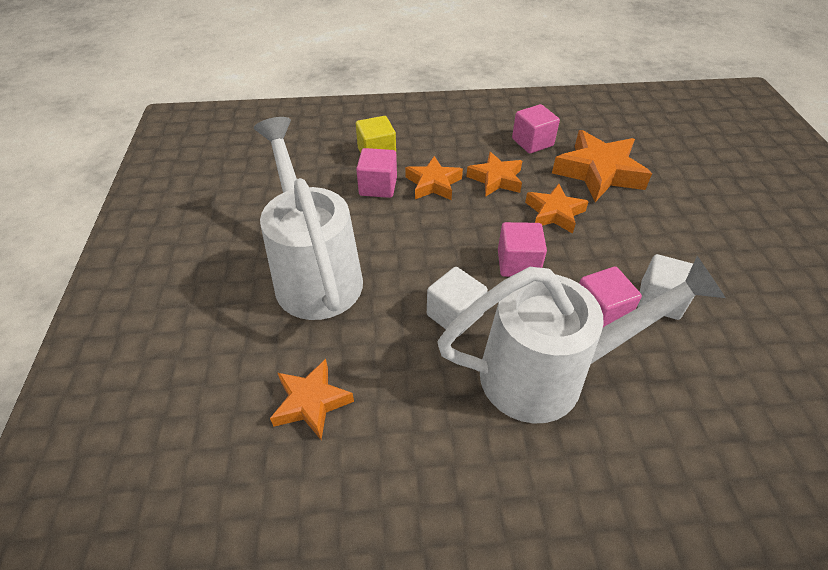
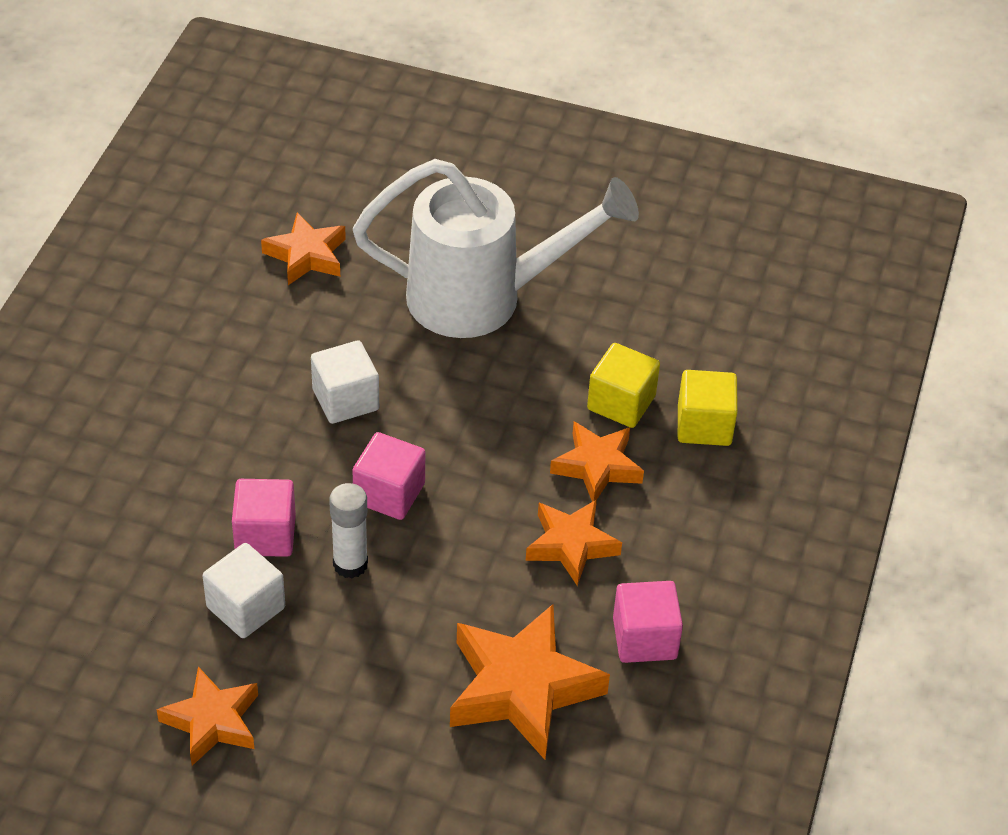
camera: 110 degrees right, 0 degrees up
pink cube [356,148,397,198] -> yellow cube [587,343,660,428]
white watering can [437,256,726,423] -> none
orange star [525,184,589,234] -> orange star moved to [156,667,258,766]
none -> white glue stick [329,483,368,578]

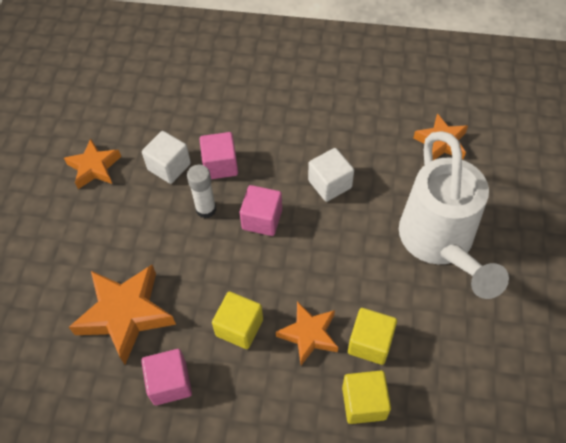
camera: 85 degrees right, 10 degrees up
orange star [526,499,622,586] -> yellow cube [212,291,263,349]

